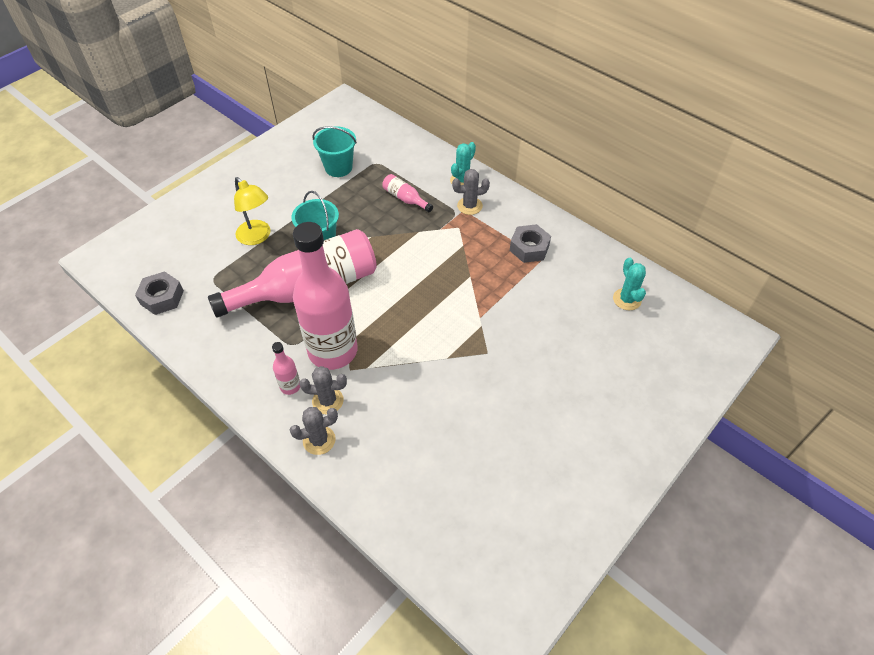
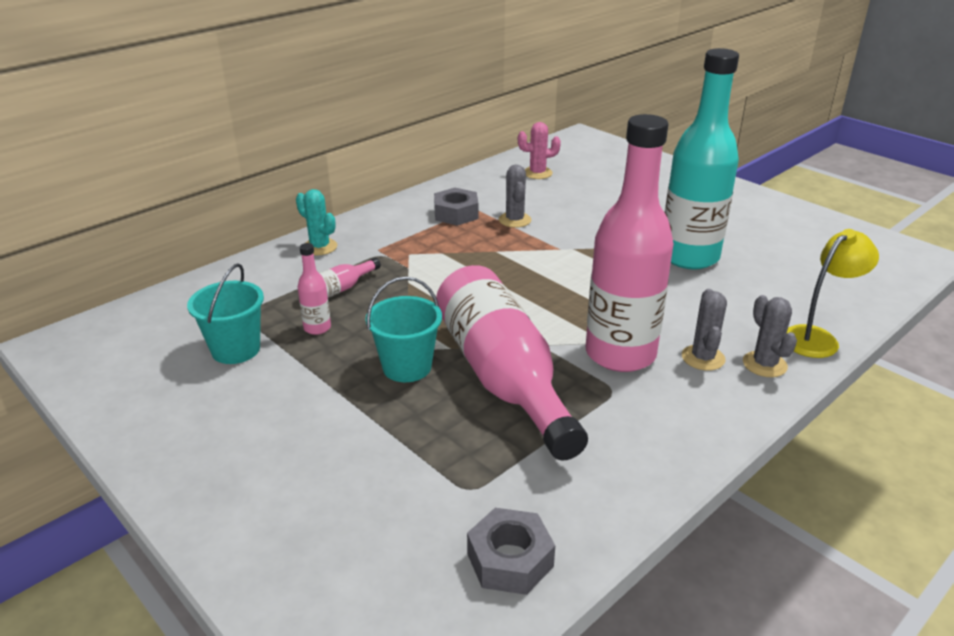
camera: 85 degrees left, 20 degrees down
yellow lamp [234,177,271,245] -> yellow lamp moved to [787,229,879,358]
pink bottle [272,342,300,395] -> pink bottle moved to [298,243,331,335]
grey cactus [452,169,490,215] -> grey cactus moved to [499,165,531,228]
turquoise cactus [613,258,646,310] -> pink cactus [518,122,561,179]
none -> turquoise bottle [665,48,739,269]

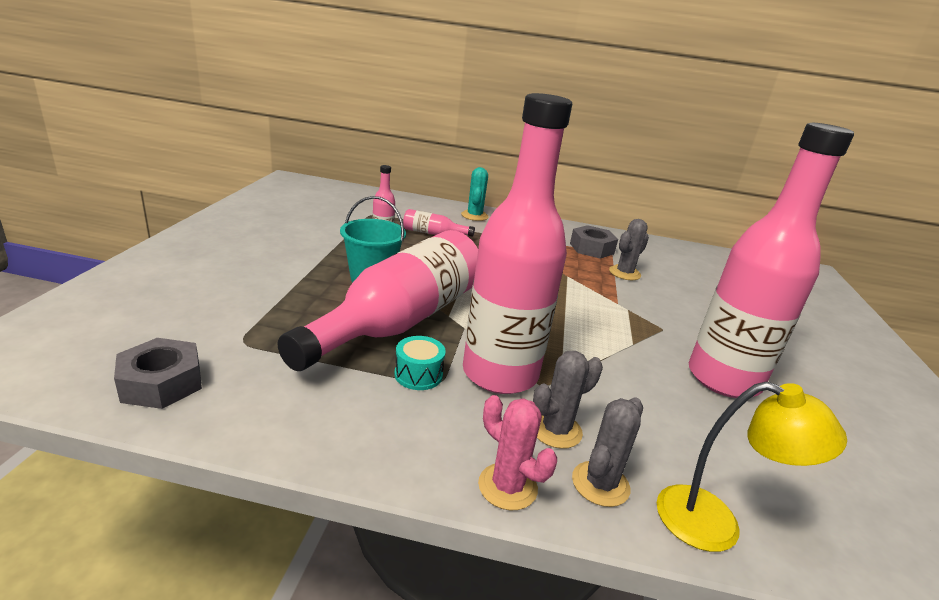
camera: 50 degrees right, 5 degrees down
turquoise bucket [187,263,264,364] -> none
pink cactus [518,122,561,179] -> pink cactus moved to [478,395,557,510]
turquoise bottle [665,48,739,269] -> pink bottle [689,123,854,398]
none -> turquoise drum [394,336,446,390]

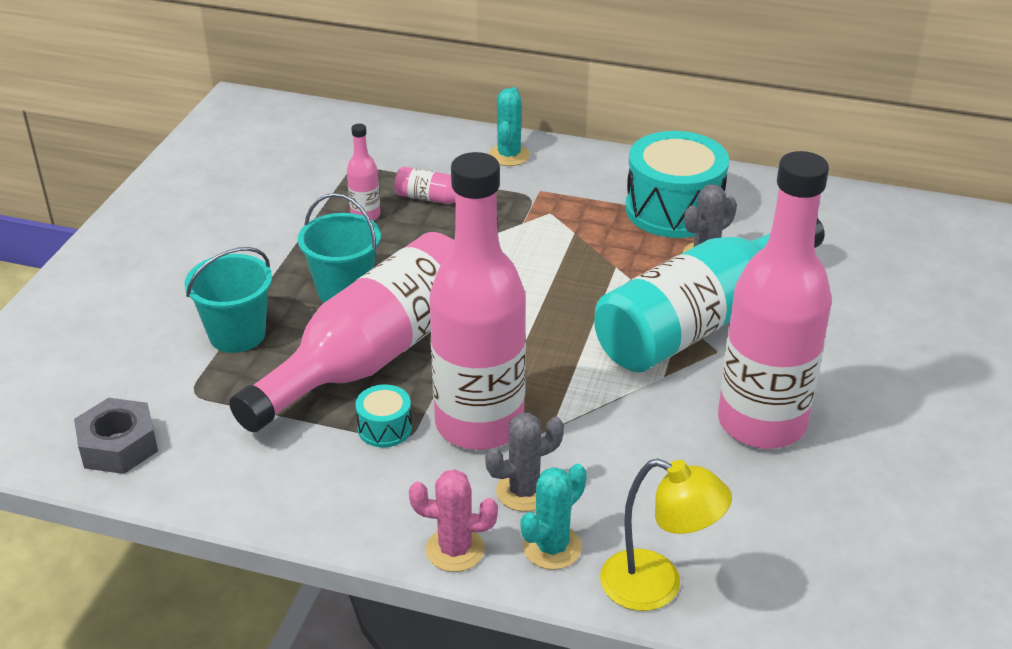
camera: 10 degrees right, 10 degrees up
pink cactus [478,395,557,510] -> pink cactus turned 45 degrees counterclockwise [409,469,498,572]
grey nut [570,225,618,259] -> turquoise drum [626,131,729,238]
grey cactus [572,397,643,507] -> turquoise cactus [520,464,587,570]
none -> turquoise bucket [185,247,272,353]
none -> turquoise bottle [594,218,825,372]

